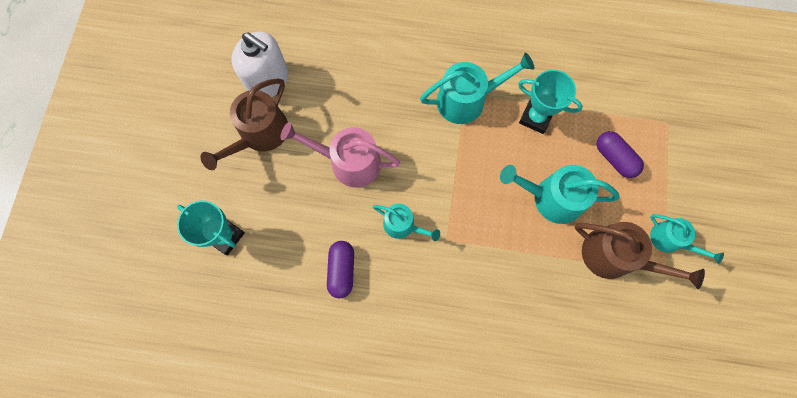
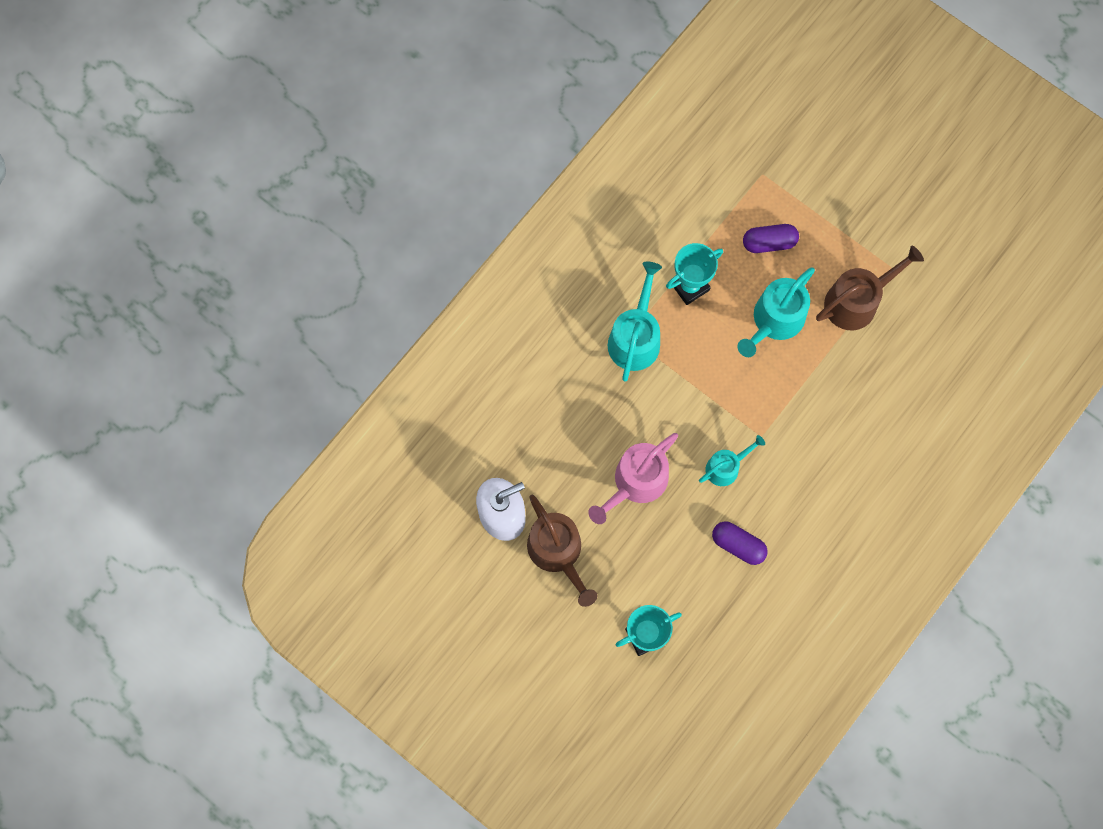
camera: 60 degrees left, 0 degrees up
turquoise watering can [650,214,724,264] -> none

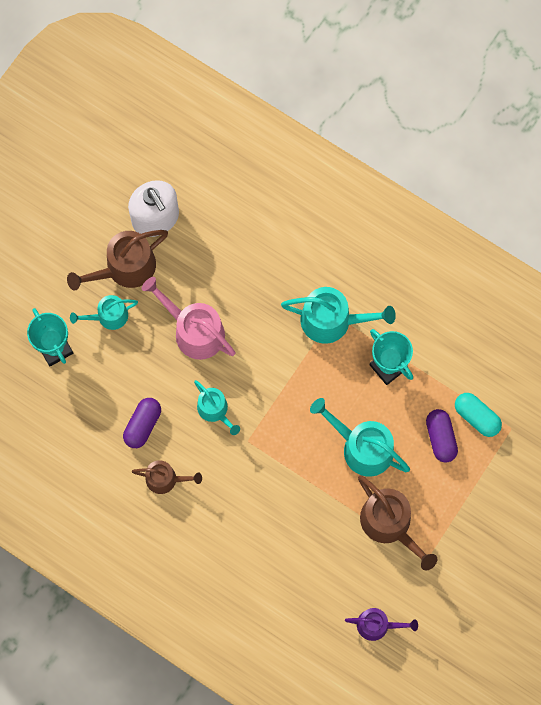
camera: 85 degrees right, 0 degrees up
none -> turquoise watering can [70,295,138,330]
none -> brown watering can [132,460,202,494]
none -> purple watering can [345,608,418,641]
none -> turquoise capsule [455,393,502,437]

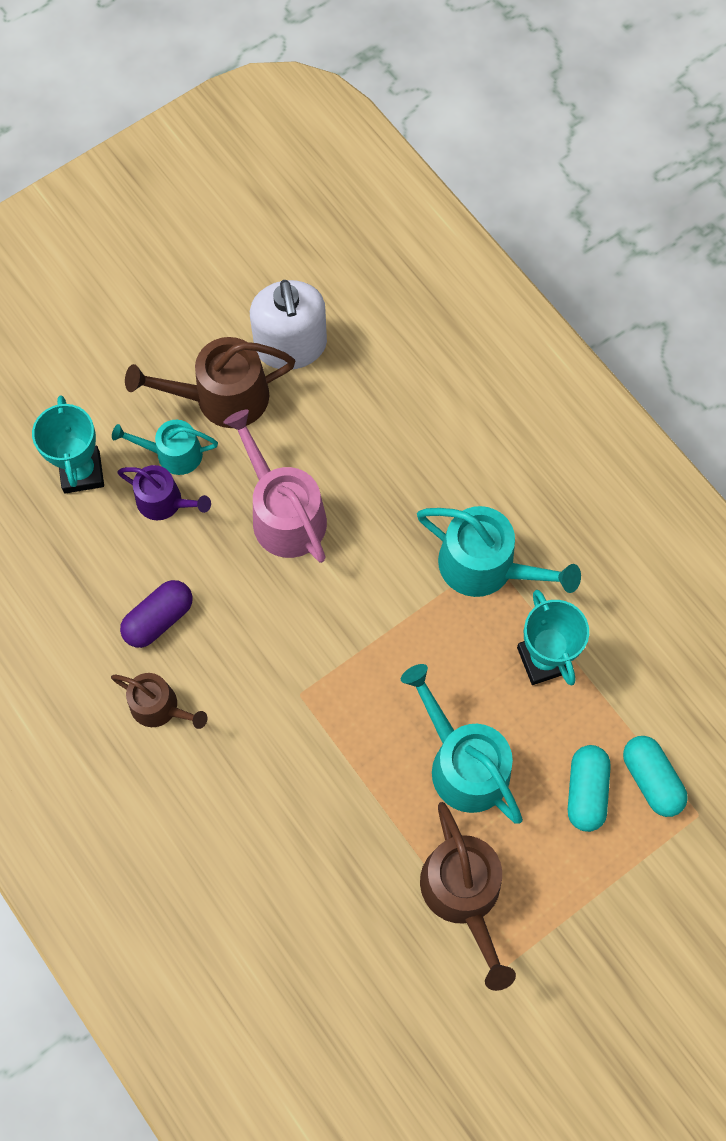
camera: 20 degrees right, 5 degrees down
turquoise watering can [194,380,240,435] -> none
purple watering can [345,608,418,641] -> purple watering can moved to [117,465,211,520]
purple capsule [426,409,458,463] -> turquoise capsule [568,745,611,832]

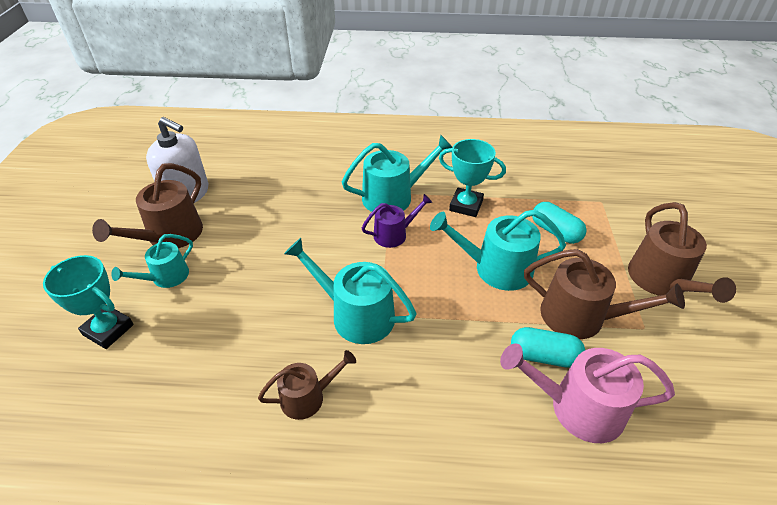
camera: 50 degrees left, 25 degrees down
purple watering can [117,465,211,520] -> purple watering can moved to [362,194,433,248]
purple capsule [120,580,193,648] -> none
pink watering can [223,410,327,563] -> pink watering can moved to [500,343,675,443]
turquoise capsule [623,736,688,817] -> turquoise capsule moved to [511,327,585,368]
none -> turquoise watering can [284,238,417,344]
none -> brown watering can [628,202,736,303]

